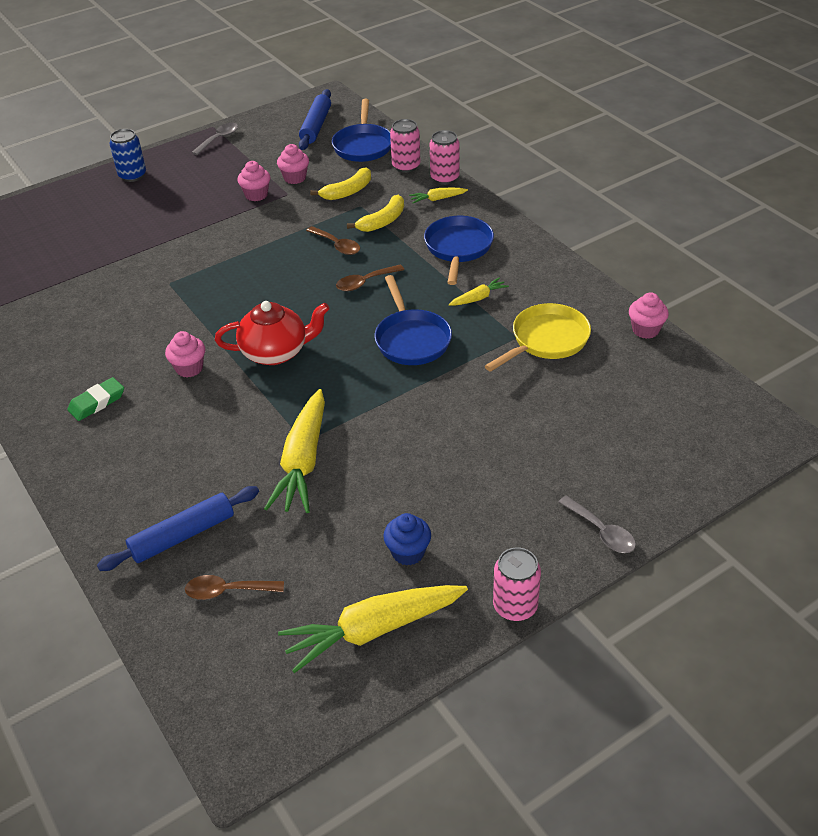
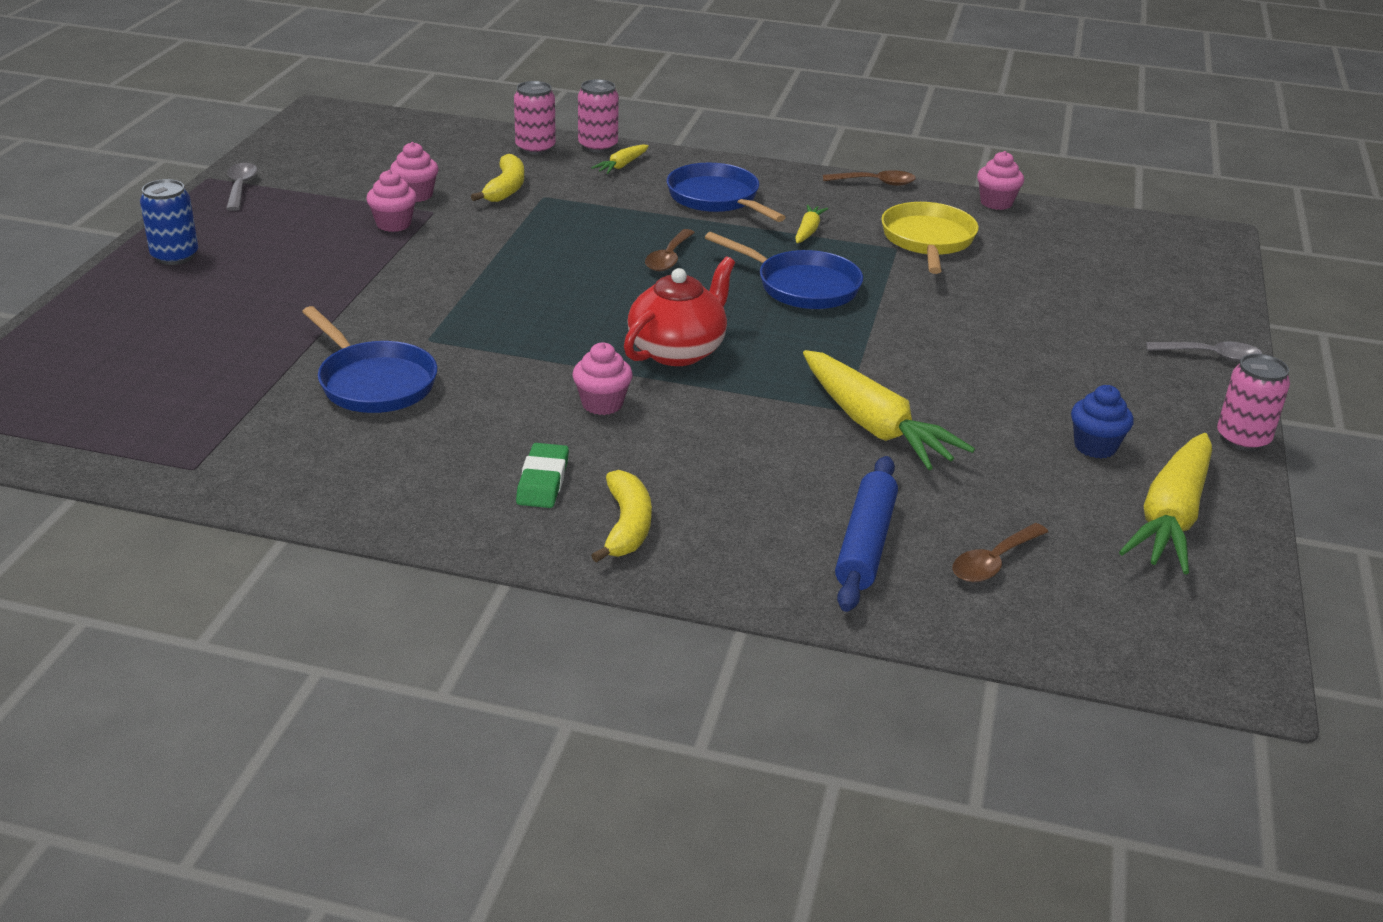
camera: 45 degrees left, 10 degrees down
blue rolling pin [299,89,331,150] -> none
brown spoon [306,226,360,255] -> brown spoon moved to [823,170,916,186]
blue pan [332,99,391,162] -> blue pan moved to [302,306,438,413]
yellow banana [347,195,404,232] -> yellow banana moved to [591,470,652,563]

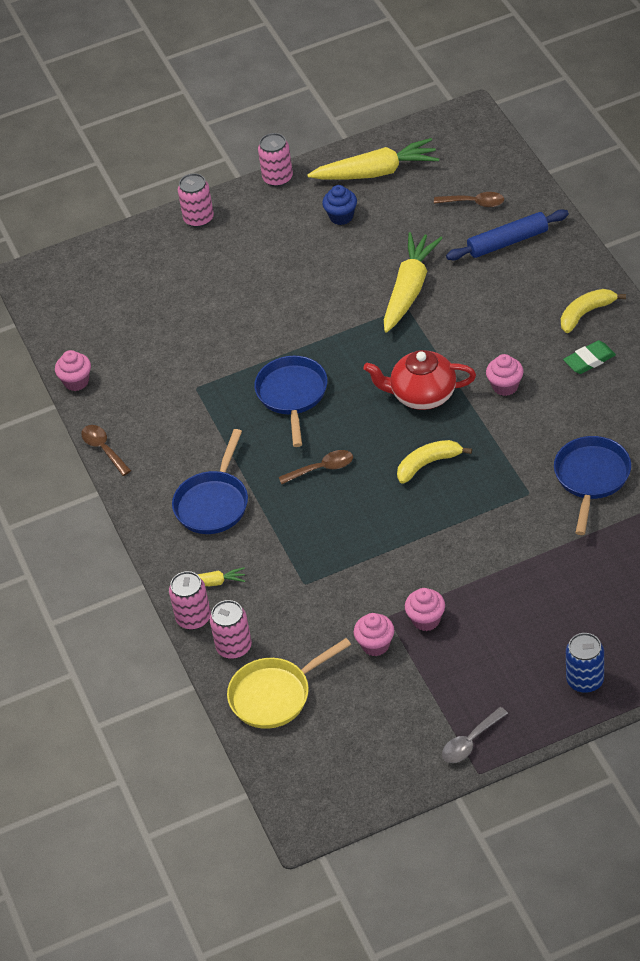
camera: 120 degrees left, 15 degrees up
yellow banana [471,154,524,202] -> yellow banana moved to [397,440,472,484]
yellow carrot [795,205,828,243] -> none
yellow pan [881,202,978,274] -> yellow pan moved to [227,638,351,729]
grey spoon [1146,341,1262,362] -> pink can [178,173,214,228]

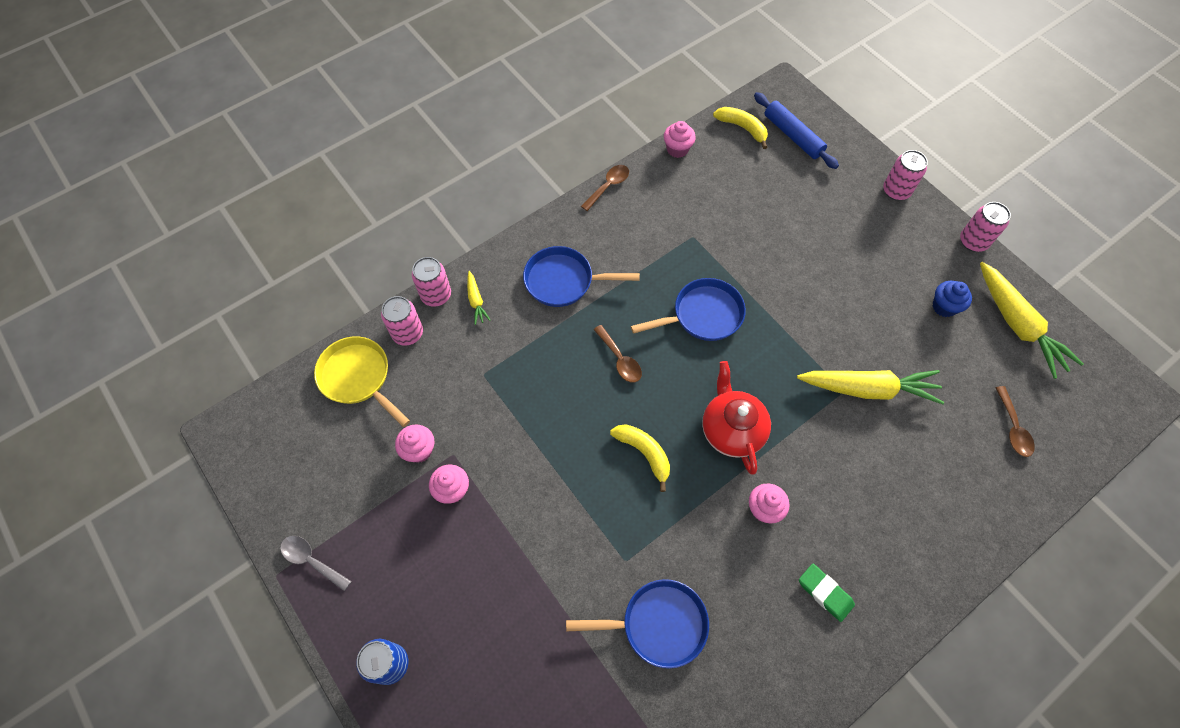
camera: 70 degrees right, 15 degrees up
blue rolling pin [446,209,569,260] -> blue rolling pin moved to [754,92,839,169]
yellow banana [561,289,626,333] -> yellow banana moved to [713,107,768,149]

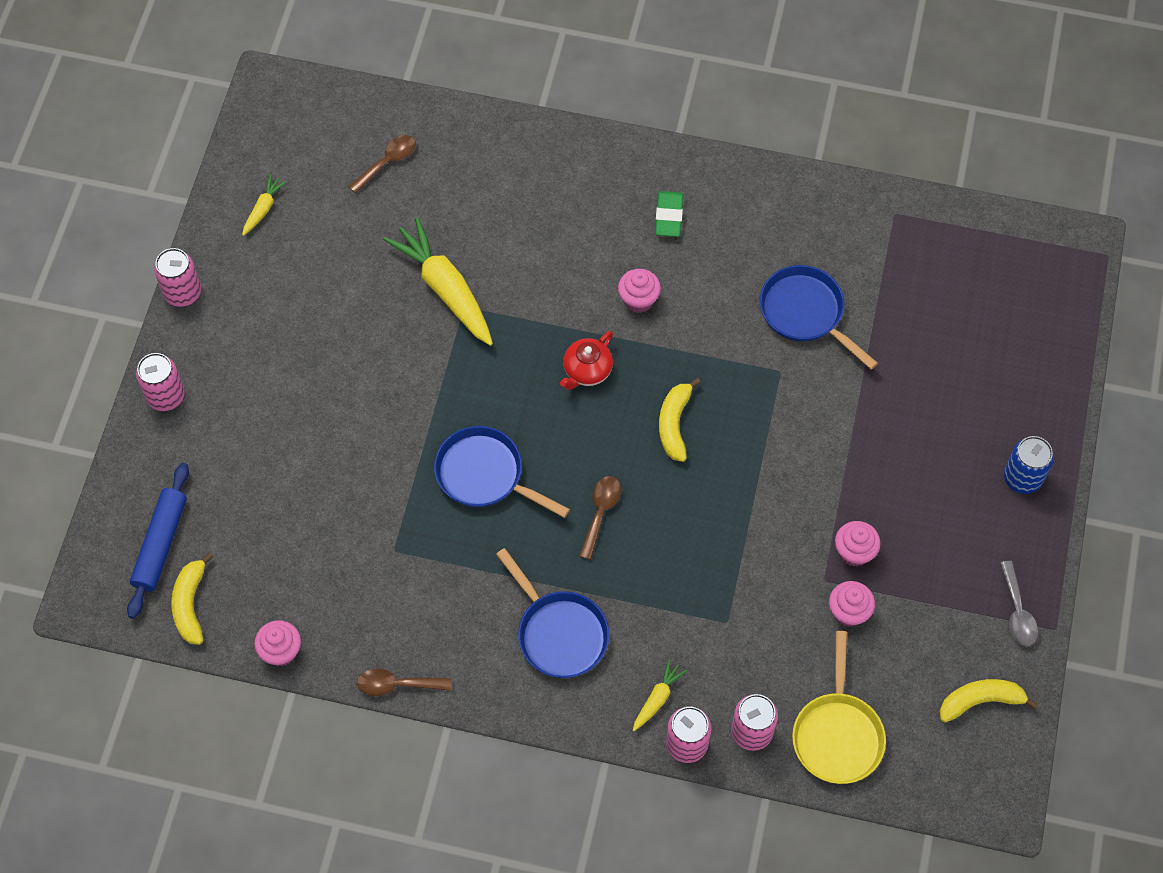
camera: 130 degrees left, 0 degrees up
red teapot [702,361,771,475] -> red teapot [560,331,613,390], size x0.65
blue cupcake [933,281,972,317] -> none
yellow carrot [980,262,1084,379] -> yellow carrot [242,174,287,236], size x0.46
none -> yellow banana [940,679,1038,723]

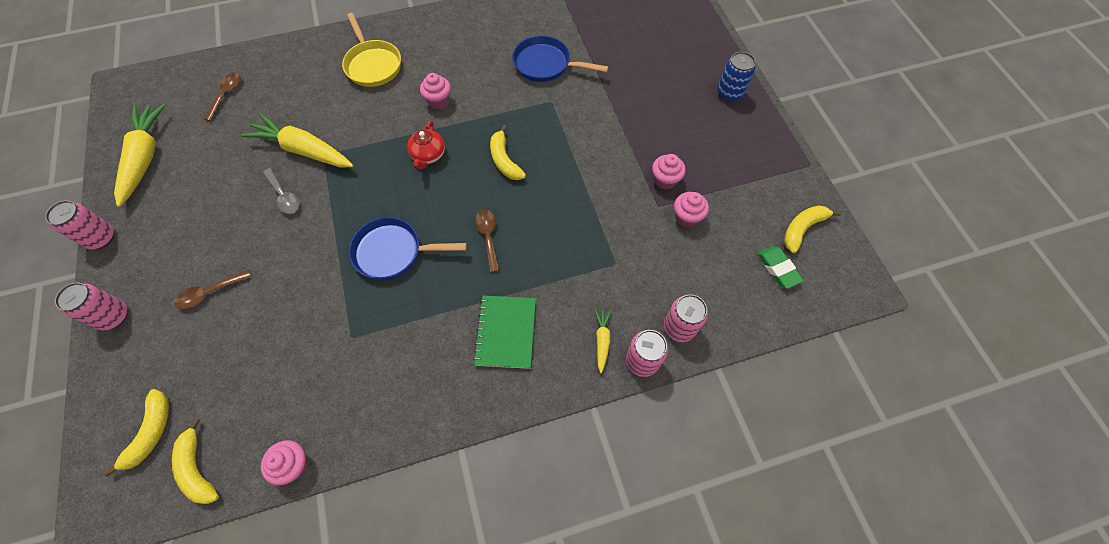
camera: 30 degrees left, 0 degrees up
blue rolling pin [127,463,189,619] -> yellow banana [104,389,169,476]
yellow carrot [242,174,287,236] -> yellow carrot [114,104,165,207], size x2.16
brown spoon [357,668,452,696] -> brown spoon moved to [174,270,251,310]
blue pan [496,548,609,678] -> green notebook [473,296,536,369]
green eraser [655,191,683,237] -> green eraser moved to [757,246,804,289]
yellow pan [792,631,886,784] -> yellow pan moved to [342,13,401,87]
grey spoon [1000,561,1038,646] -> grey spoon moved to [263,168,300,214]

